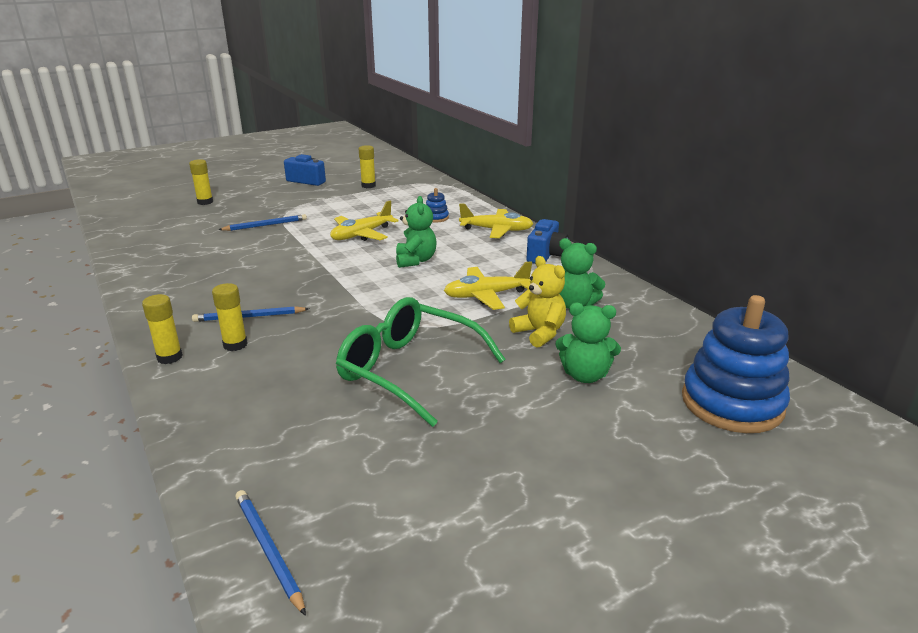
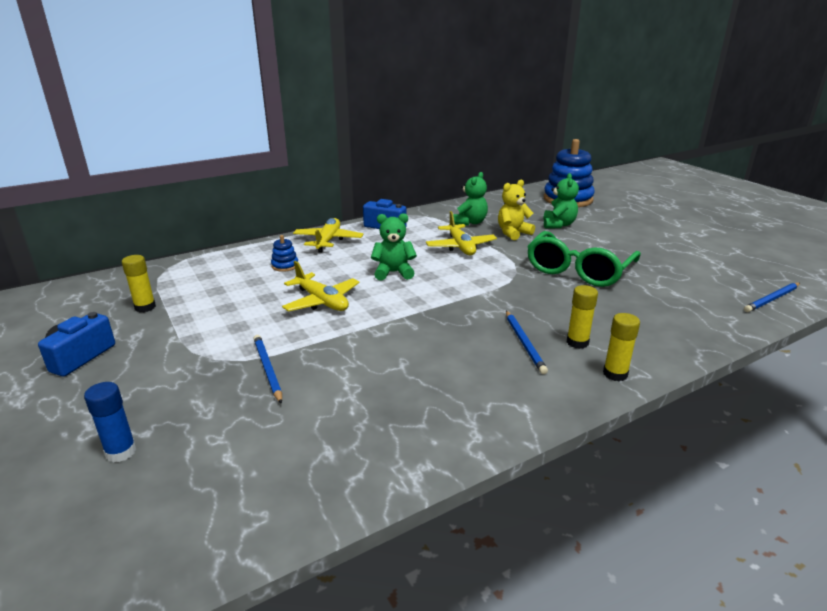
camera: 90 degrees left, 0 degrees up
yellow glue stick [189,159,213,205] -> blue glue stick [84,382,137,463]

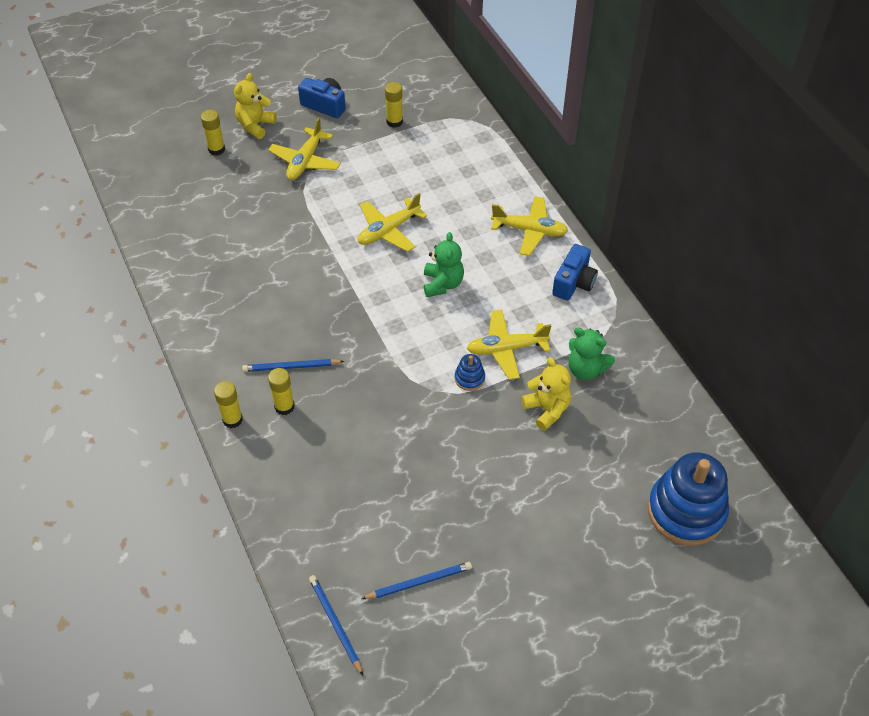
camera: 95 degrees right, 25 degrees up
blue glue stick [84,382,137,463] -> yellow glue stick [201,110,225,156]
blue pencil [254,335,282,404] -> blue pencil moved to [362,562,472,599]
blue stacking toy [271,235,298,272] -> blue stacking toy moved to [455,354,485,391]
green glasses [527,231,641,287] -> none
green teddy bear [543,173,579,229] -> none
none -> yellow teddy bear [234,73,277,139]
none -> yellow plane [268,117,341,180]

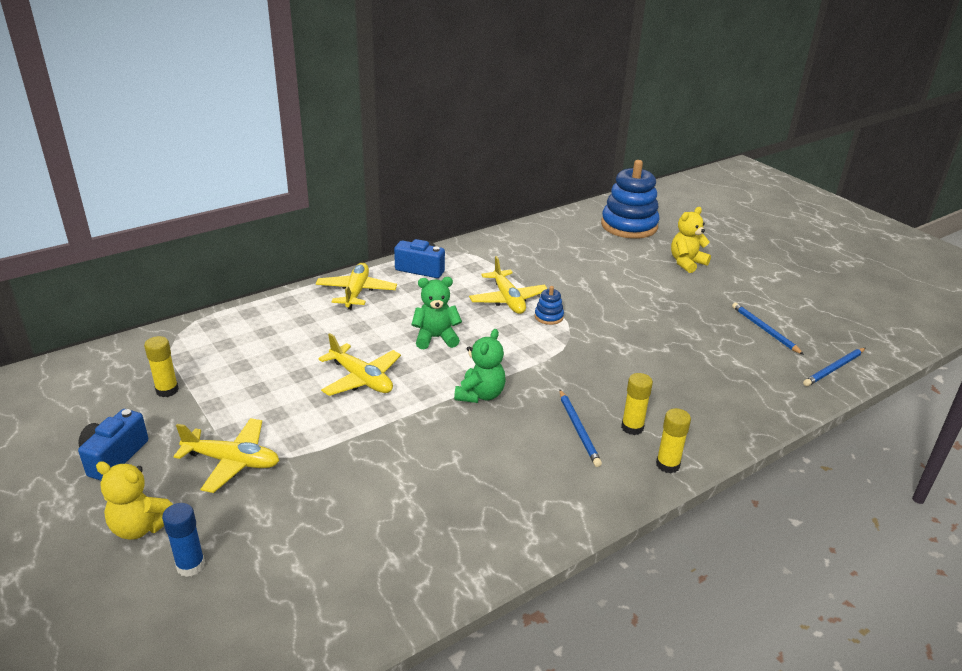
camera: 100 degrees left, 20 degrees down
yellow glue stick [201,110,225,156] -> blue glue stick [162,503,205,577]
yellow teddy bear [521,357,571,431] -> yellow teddy bear moved to [671,207,711,273]
green teddy bear [568,328,615,380] -> green teddy bear moved to [454,329,506,403]

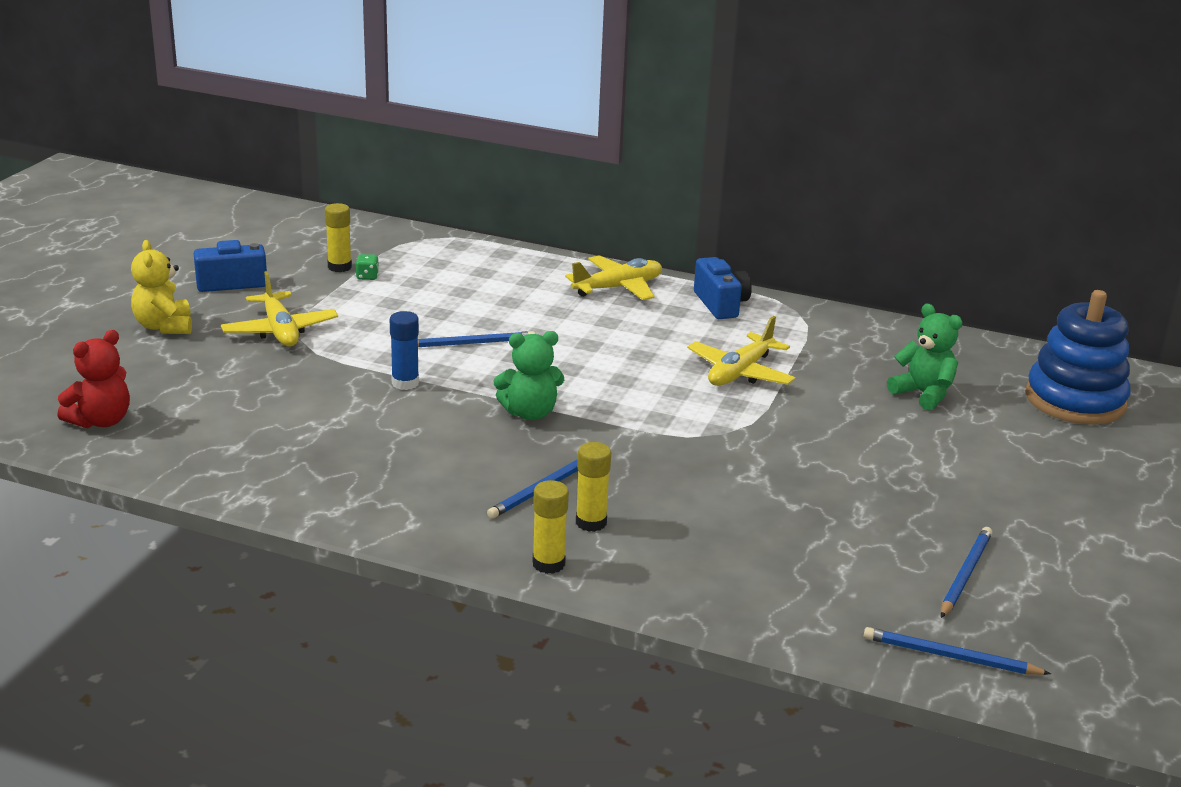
camera: 55 degrees right, 5 degrees down
blue glue stick [162,503,205,577] -> blue glue stick moved to [390,311,419,390]
yellow plane [318,333,401,396] -> blue pencil [418,331,535,348]
green teddy bear [411,277,462,349] -> green teddy bear moved to [887,304,963,410]
blue stacking toy [535,286,564,325] -> none
yellow teddy bear [671,207,711,273] -> none
none -> red teddy bear [57,330,130,429]
none -> green dice [356,254,379,280]

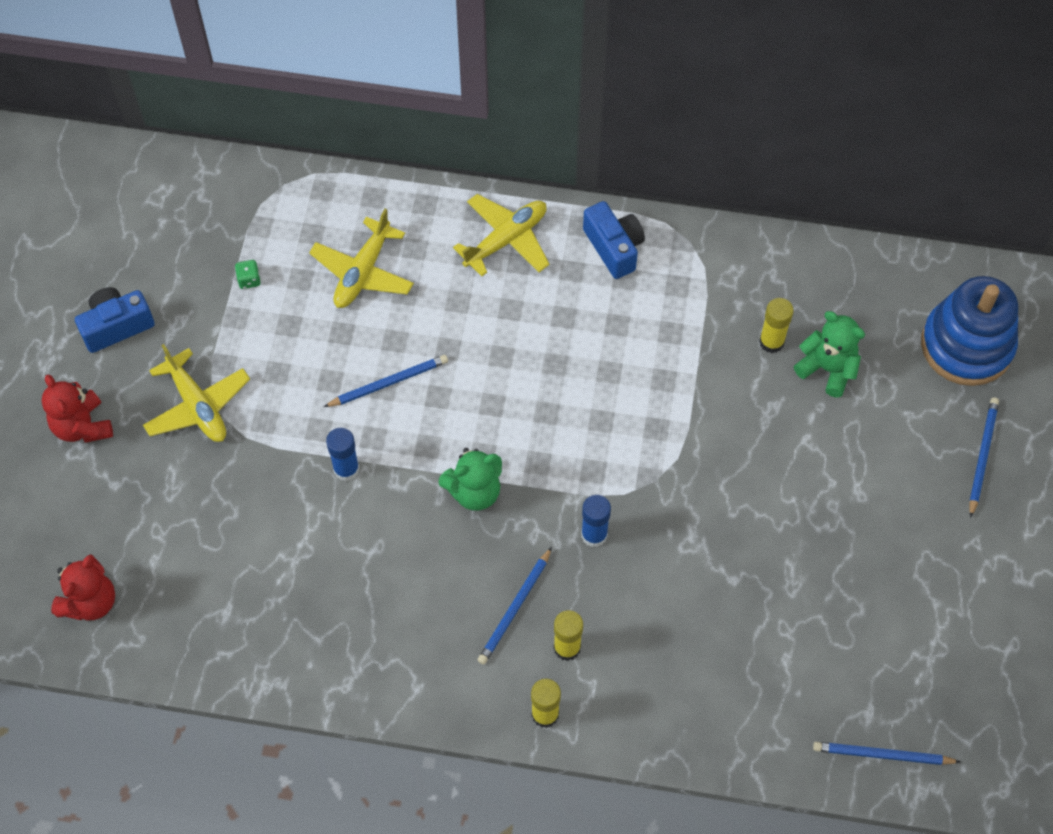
camera: 10 degrees left, 35 degrees up
yellow teddy bear [131,240,192,334] -> red teddy bear [42,374,113,443]
yellow glue stick [325,203,352,272] -> yellow glue stick moved to [759,298,794,353]
yellow plane [687,316,795,386] -> yellow plane moved to [309,209,414,308]
blue pencil [941,527,992,618] -> blue pencil moved to [969,397,999,518]
none -> blue glue stick [581,495,611,547]

